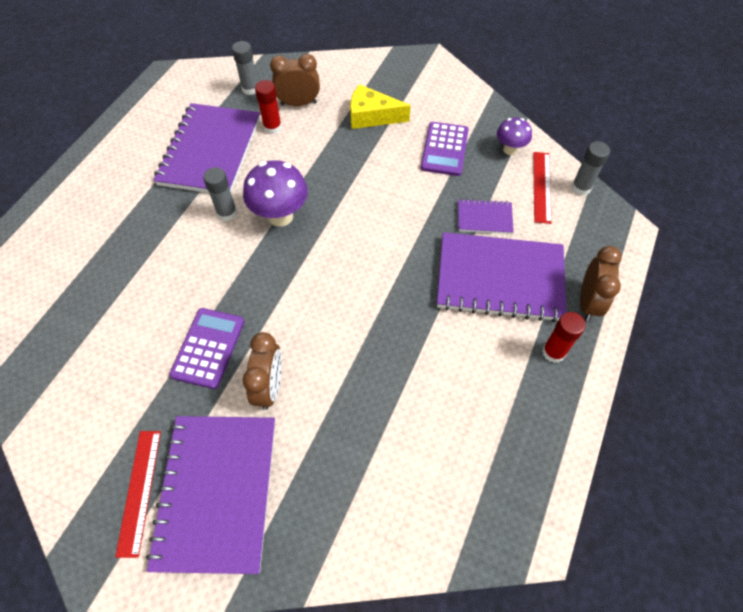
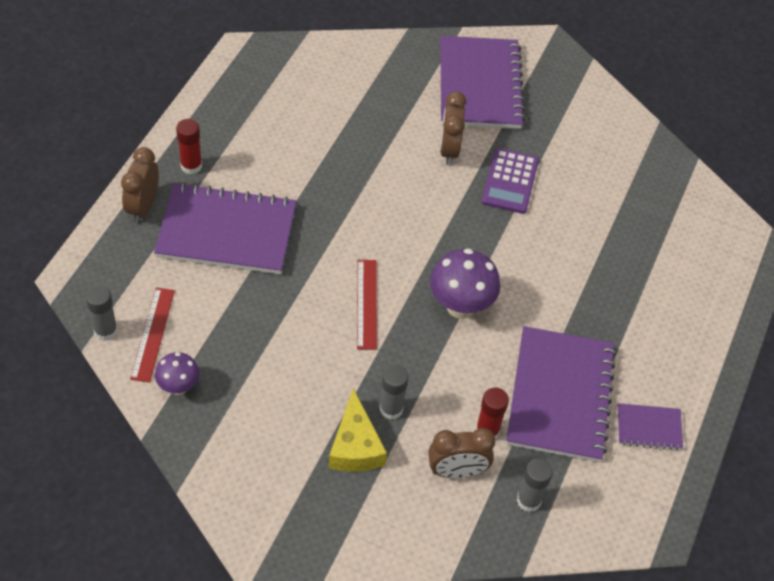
camera: 175 degrees right, 5 degrees down
red ruler [115,431,161,558] -> red ruler moved to [357,260,377,350]
grey glue stick [203,167,237,221] -> grey glue stick moved to [379,365,408,420]
yellow cheese [350,84,411,129] -> yellow cheese turned 75 degrees clockwise [329,388,387,472]
purple calculator [421,122,469,176] -> none
purple notebook [458,199,514,234] -> purple notebook moved to [617,403,683,450]

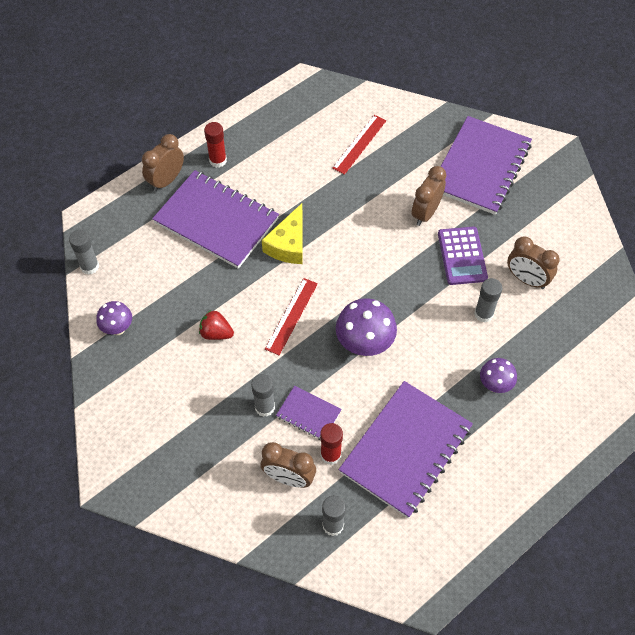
camera: 30 degrees right, 5 degrees up
red ruler [130,288,175,383] -> red ruler moved to [332,115,386,175]
yellow cheese [329,388,387,472] -> yellow cheese moved to [262,203,302,264]
purple calculator [481,148,539,214] -> purple calculator turned 45 degrees counterclockwise [438,227,488,285]
purple notebook [617,403,683,450] -> purple notebook moved to [276,386,342,440]
none -> red strawberry [199,310,234,340]
none -> grey glue stick [474,278,502,323]
none -> purple mushroom [480,358,517,393]
none -> brown clock [507,236,560,289]

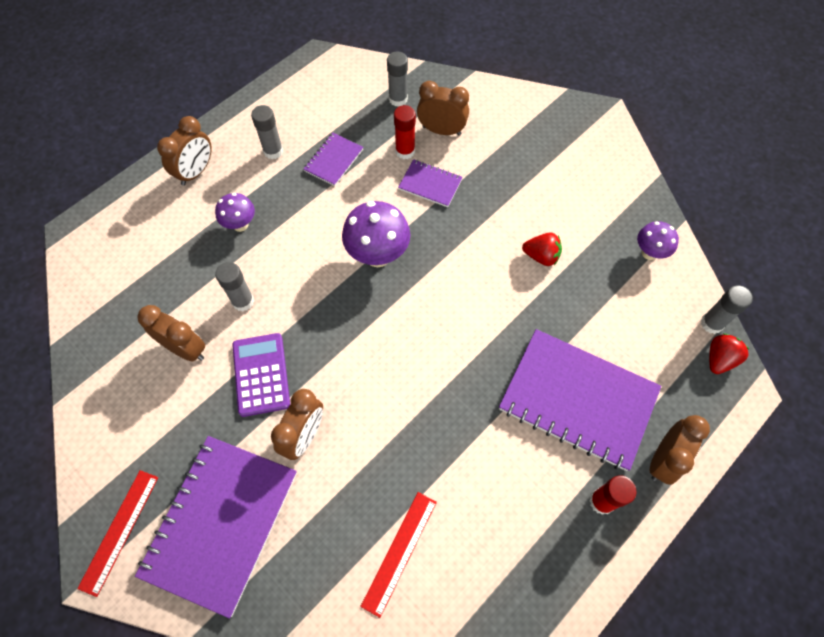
camera: 175 degrees right, 5 degrees up
grey glue stick [251,374,275,417] -> grey glue stick moved to [251,105,283,159]
yellow cheese [262,203,302,264] -> none
red ruler [265,278,318,355] -> red ruler moved to [77,470,158,597]
purple notebook [339,381,473,518] -> purple notebook [304,133,363,186], size x0.47
none -> brown clock [157,116,212,186]
none -> red strawberry [709,333,750,374]

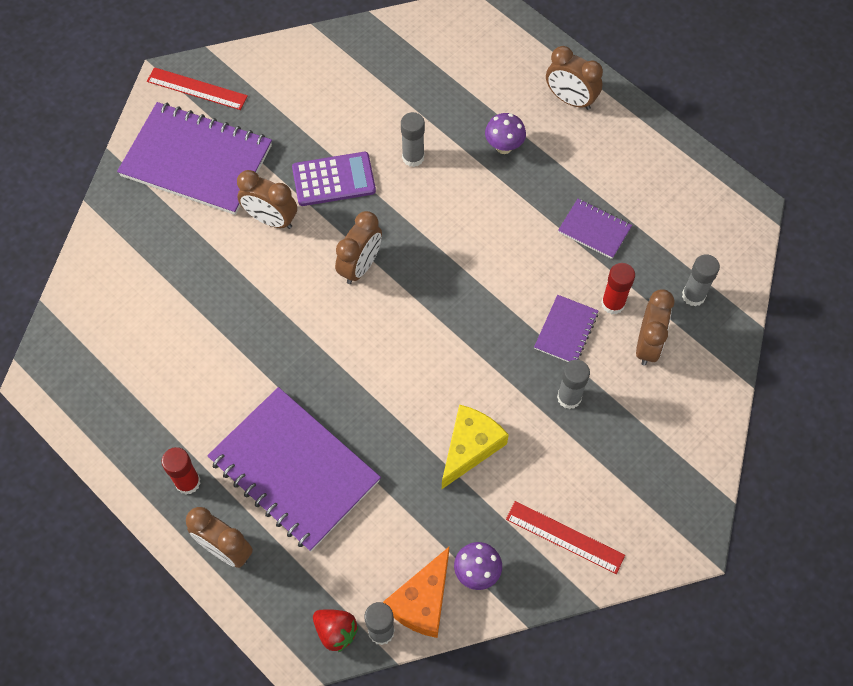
camera: 90 degrees right, 0 degrees up
brown clock [137,305,205,361] -> brown clock moved to [335,211,382,284]
grey glue stick [251,105,283,159] -> grey glue stick moved to [557,360,590,409]
purple mushroom [342,201,410,267] -> none
red ruler [360,492,437,618] -> red ruler moved to [506,501,625,574]
purple notebook [499,329,661,471] -> purple notebook turned 75 degrees counterclockwise [207,387,381,552]
red strawberry [522,232,562,266] -> yellow cheese [442,405,509,489]
none -> orange cheese [383,547,449,638]

